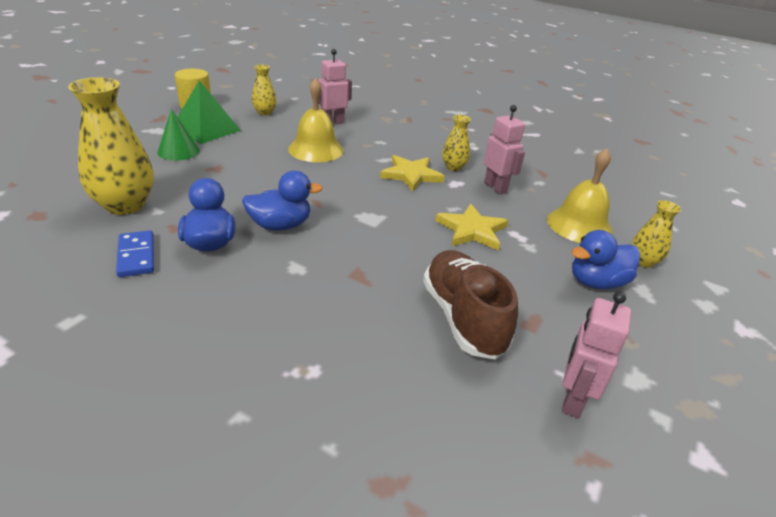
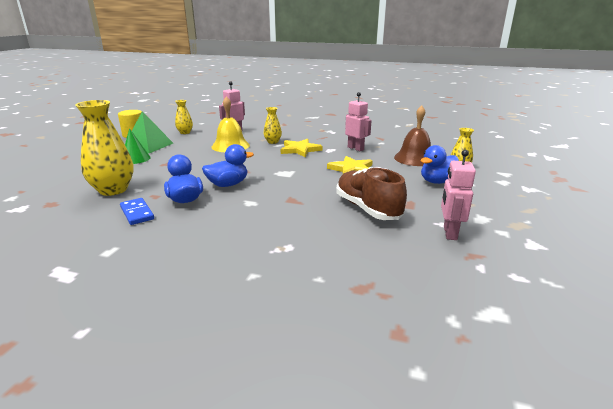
camera: 10 degrees left, 10 degrees down
yellow vase [442,115,471,171] -> yellow vase moved to [264,107,282,144]
yellow bell [547,148,613,243] -> brown bell [394,105,431,166]

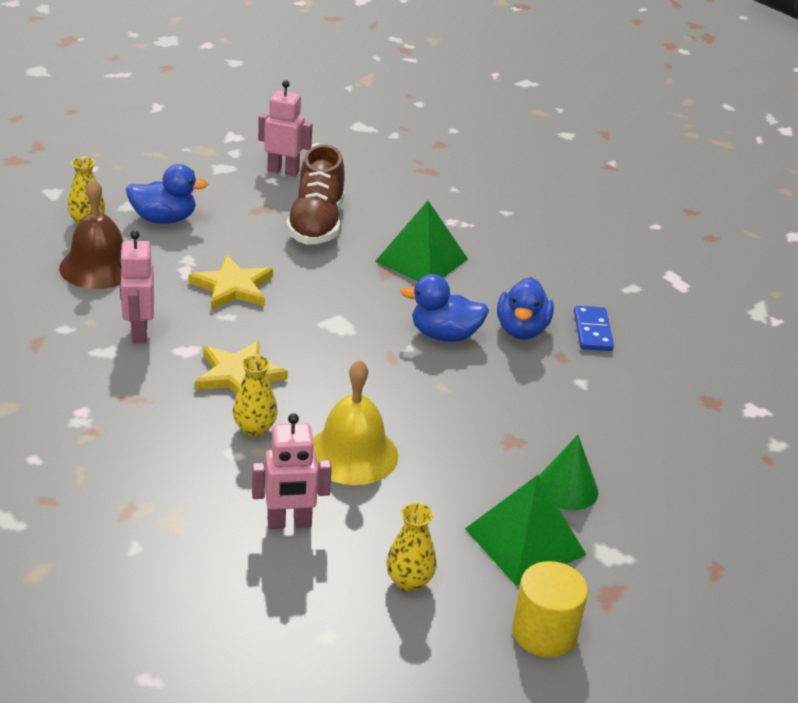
camera: 150 degrees left, 10 degrees up
yellow vase [75,100,134,196] -> none
pink robot [441,150,476,240] -> pink robot turned 120 degrees counterclockwise [258,80,312,176]
none -> green pyramid [375,201,468,281]

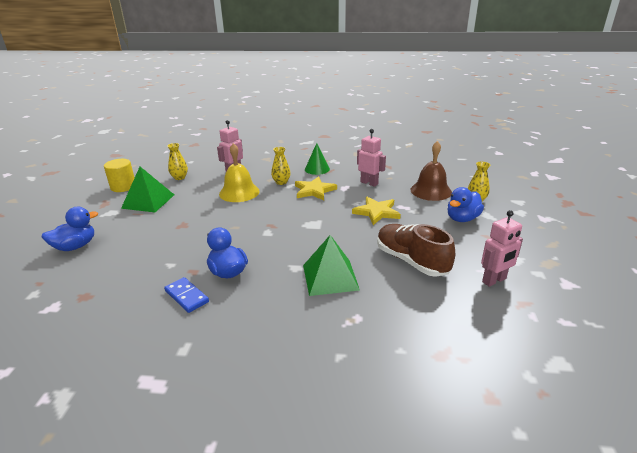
camera: 140 degrees right, 5 degrees down
blue duck [400,274,489,342] -> blue duck moved to [42,207,98,251]
green cone [539,435,598,510] -> green cone moved to [305,143,330,175]

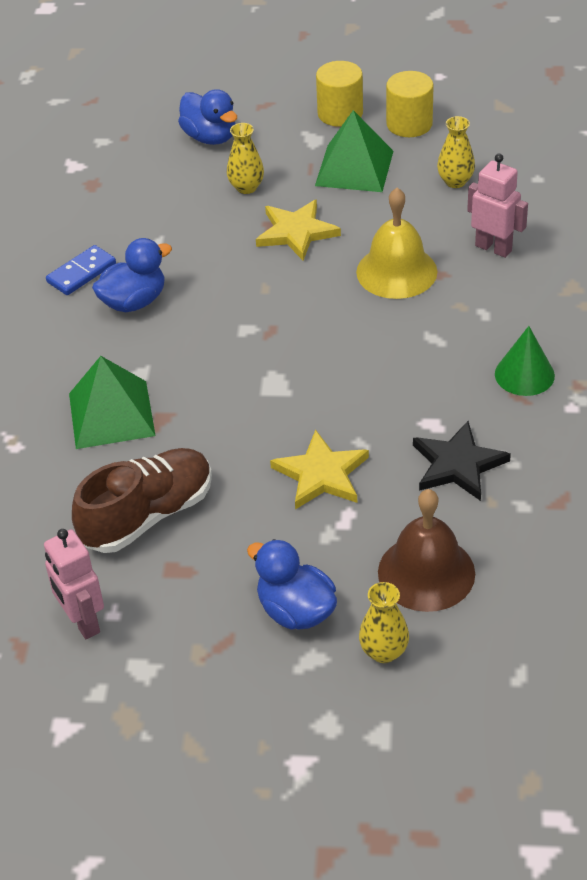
camera: 90 degrees right, 15 degrees up
yellow vase [271,147,291,185] -> yellow vase moved to [227,123,264,194]
yellow star [295,176,337,200] -> yellow star moved to [256,200,341,261]
pink robot [357,129,386,187] -> black star [413,421,511,501]
none -> yellow cylinder [316,61,363,127]

